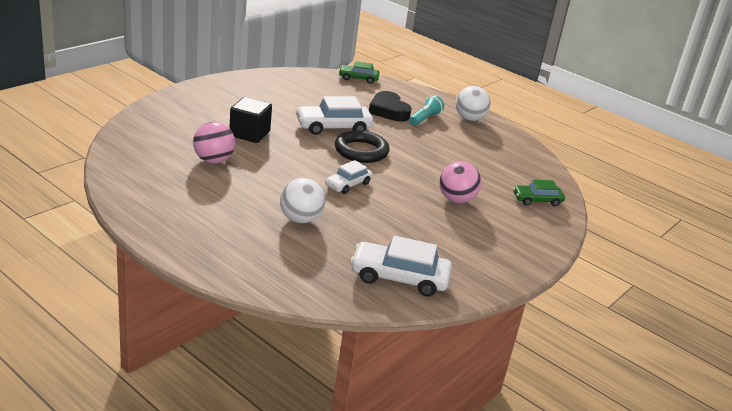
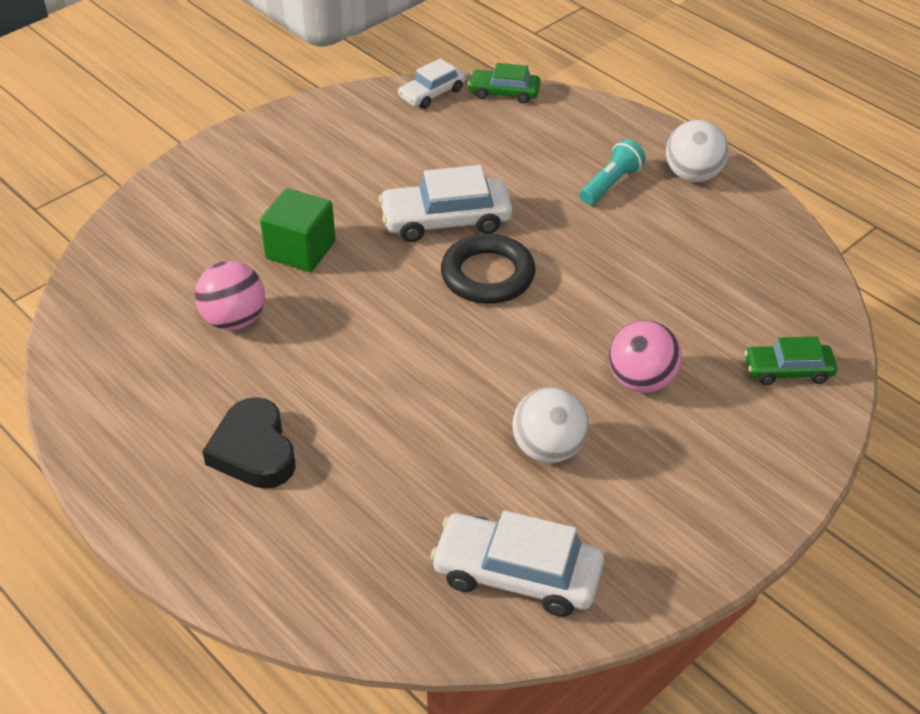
camera: 10 degrees right, 15 degrees up
black cube [229,97,272,143] -> green cube [260,188,336,272]
white ball [280,178,325,223] -> white ball moved to [512,387,589,463]
white car [325,160,372,194] -> white car moved to [398,58,466,109]
black heart [369,91,412,121] -> black heart moved to [202,397,296,489]

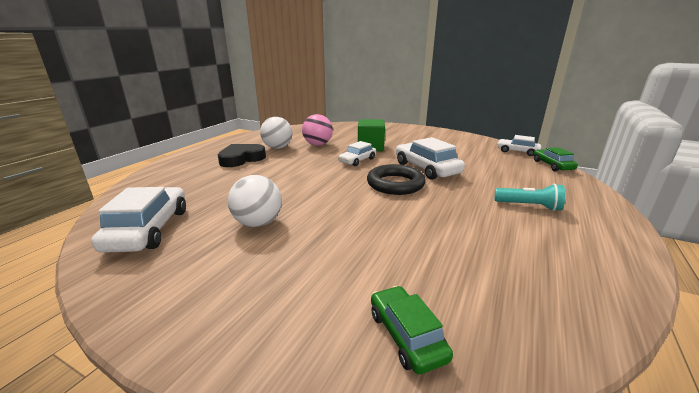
camera: 70 degrees right, 20 degrees down
pink ball [609,320,682,393] -> none
white ball [666,120,728,182] -> white ball moved to [260,117,292,149]
none -> white car [338,141,376,166]

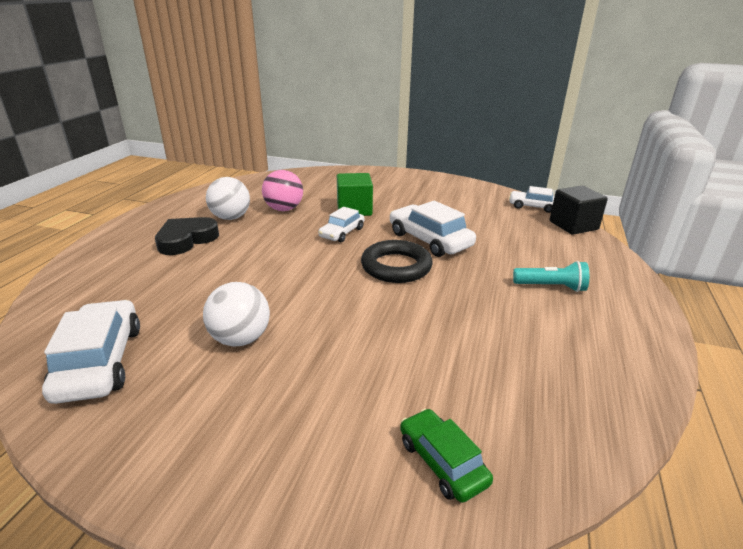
camera: 10 degrees left, 5 degrees up
green car [533,147,578,171] -> black cube [550,186,608,235]

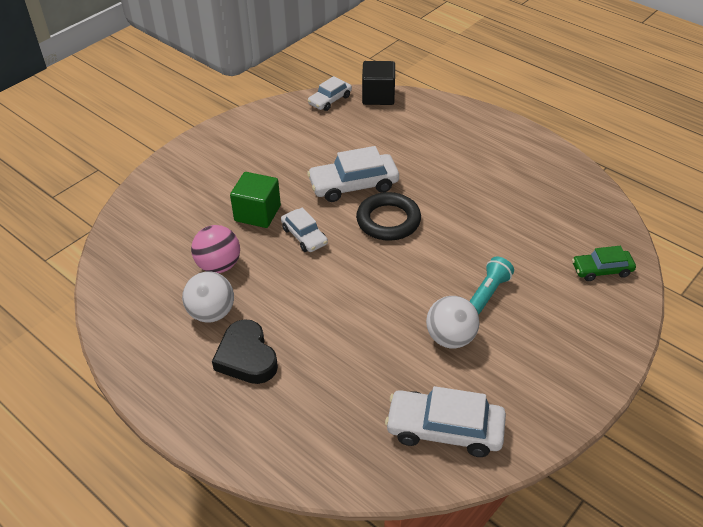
camera: 65 degrees left, 15 degrees up
turquoise flashlight [513,261,589,292] -> turquoise flashlight moved to [469,256,514,314]

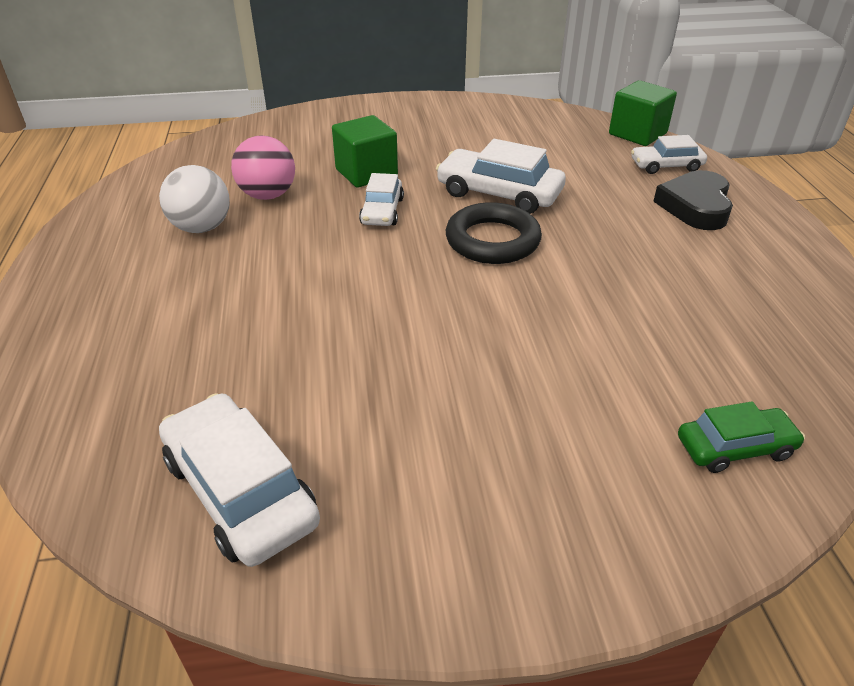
camera: 40 degrees right, 5 degrees down
black heart [212,319,278,384] -> black heart moved to [653,170,733,230]
white car [308,76,352,111] -> white car moved to [631,135,707,174]
black cube [362,61,395,105] -> green cube [609,80,677,146]
white ball [426,296,479,348] -> none
turquoise flashlight [469,256,514,314] -> none
green car [572,246,636,281] -> green car turned 135 degrees clockwise [678,402,805,473]

